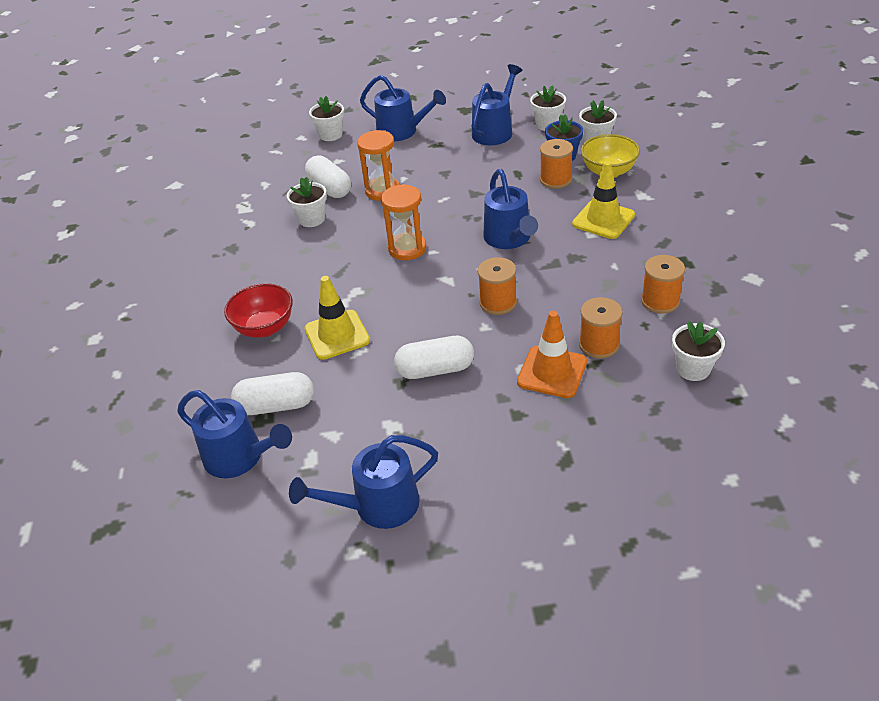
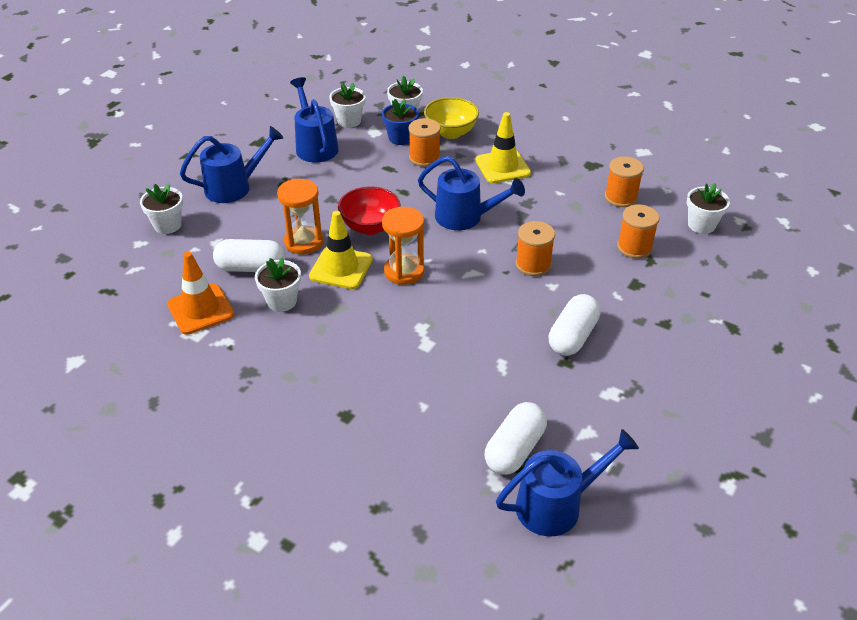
camera: 55 degrees left, 0 degrees up
red bowl [224,283,293,338] -> red bowl moved to [338,186,400,235]
blue watering can [289,435,438,529] -> none
yellow traffic cone [304,276,370,360] -> yellow traffic cone moved to [309,211,373,289]
orange traffic cone [517,311,587,398] -> orange traffic cone moved to [167,252,235,335]

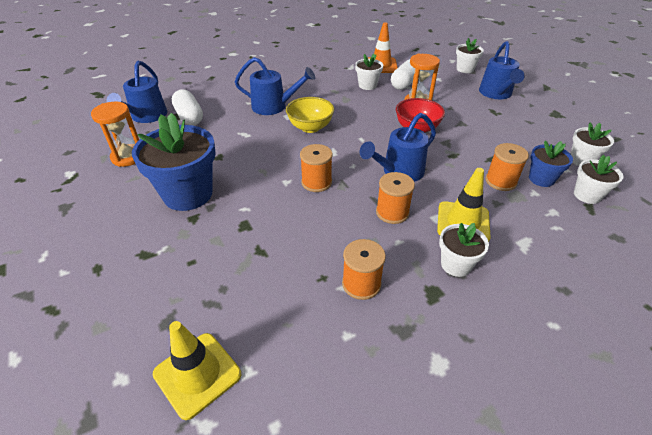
camera: 120 degrees right, 0 degrees up
blue watering can [290,77,339,163] -> blue watering can moved to [235,57,315,115]
yellow traffic cone [309,211,373,289] -> yellow traffic cone moved to [153,321,241,420]
orange hourglass [382,207,425,285] -> orange hourglass moved to [91,102,139,167]
yellow bowl [424,97,479,139] -> yellow bowl moved to [286,97,334,133]
white capsule [548,294,601,356] -> none
orange spool [617,204,659,258] -> orange spool moved to [376,172,415,224]
white flower pot [687,183,730,234] -> white flower pot moved to [439,223,489,277]
none -> blue flower pot [132,113,216,211]

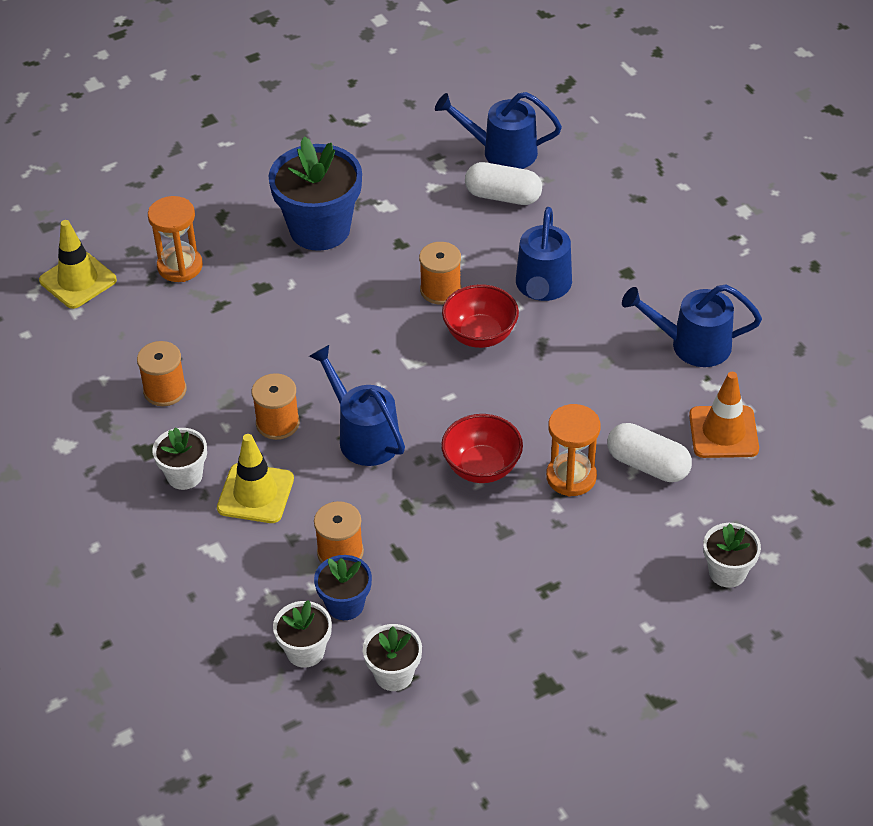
camera: 90 degrees right, 5 degrees up
orange hourglass [91,102,139,167] -> orange hourglass moved to [148,196,203,282]
white capsule [172,89,203,126] -> white capsule turned 45 degrees clockwise [465,162,542,205]
yellow bowl [286,97,334,133] -> red bowl [442,284,519,348]
orange spool [300,144,333,192] -> orange spool moved to [419,242,461,305]
white flower pot [355,54,383,90] -> none
blue watering can [479,41,525,99] -> blue watering can moved to [622,284,762,367]

